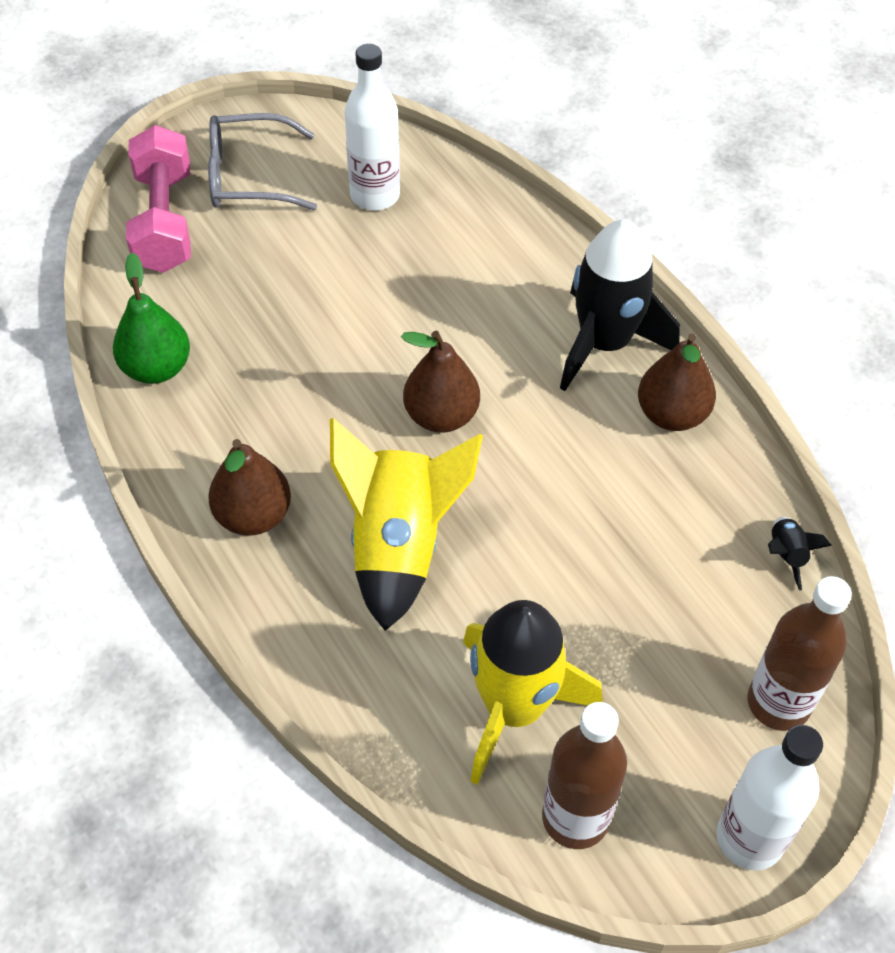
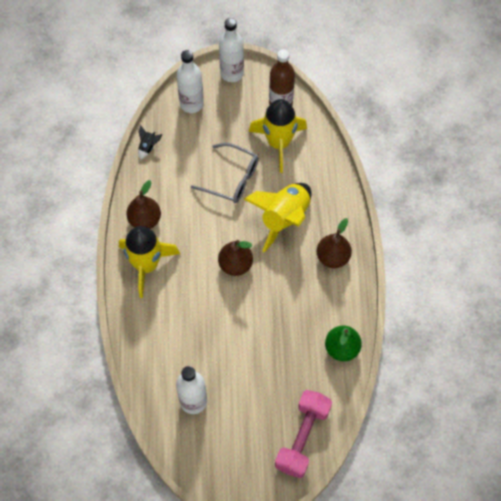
camera: 150 degrees left, 10 degrees up
grey glasses [208,113,317,210] -> grey glasses moved to [190,143,259,203]
black rocket [560,220,680,391] -> yellow rocket [119,226,180,298]
brown bottle [747,576,852,731] -> white bottle [176,50,204,113]

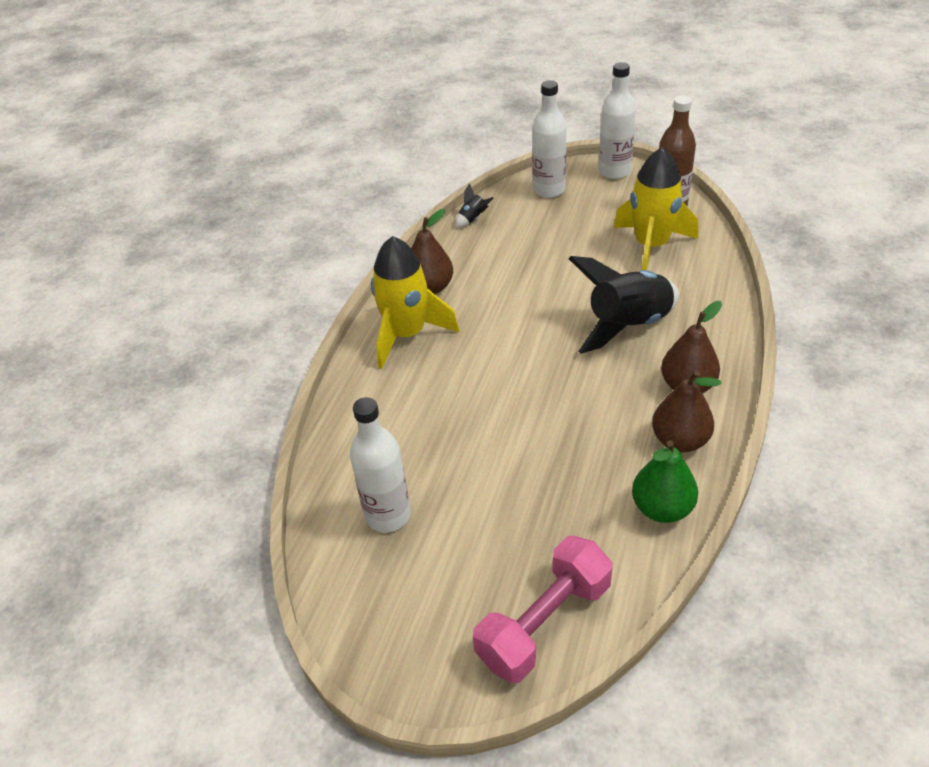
camera: 25 degrees right, 20 degrees down
grey glasses [190,143,259,203] -> none
brown pear [218,240,253,276] -> brown pear moved to [652,370,721,452]
yellow rocket [244,183,311,253] -> black rocket [568,256,680,354]

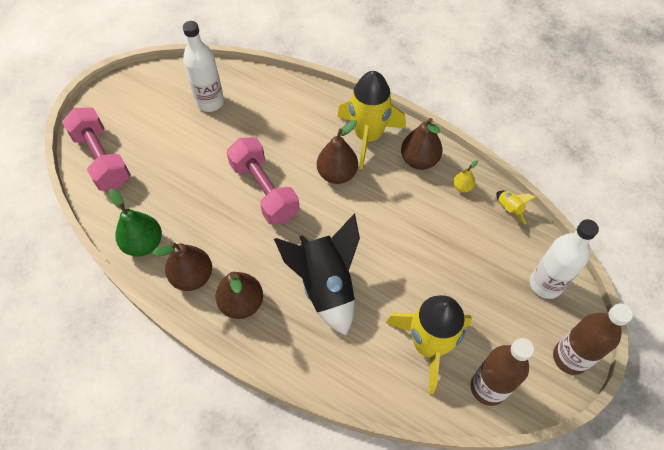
camera: 100 degrees right, 15 degrees up
black rocket [456,183,493,228] -> yellow rocket [496,191,536,224]
white bottle [599,62,636,179] -> brown bottle [553,303,633,375]
none -> pink dumbbell [226,137,299,225]
none -> brown pear [317,120,358,184]
none -> yellow pear [453,160,478,192]

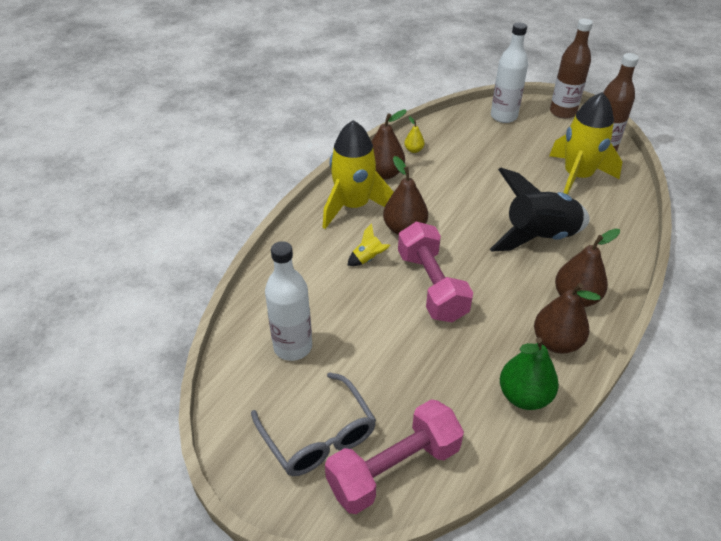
camera: 90 degrees left, 15 degrees down
pink dumbbell [226,137,299,225] -> pink dumbbell turned 75 degrees counterclockwise [398,222,473,322]
yellow rocket [496,191,536,224] -> yellow rocket moved to [347,223,390,266]
none -> grey glasses [251,372,376,476]

